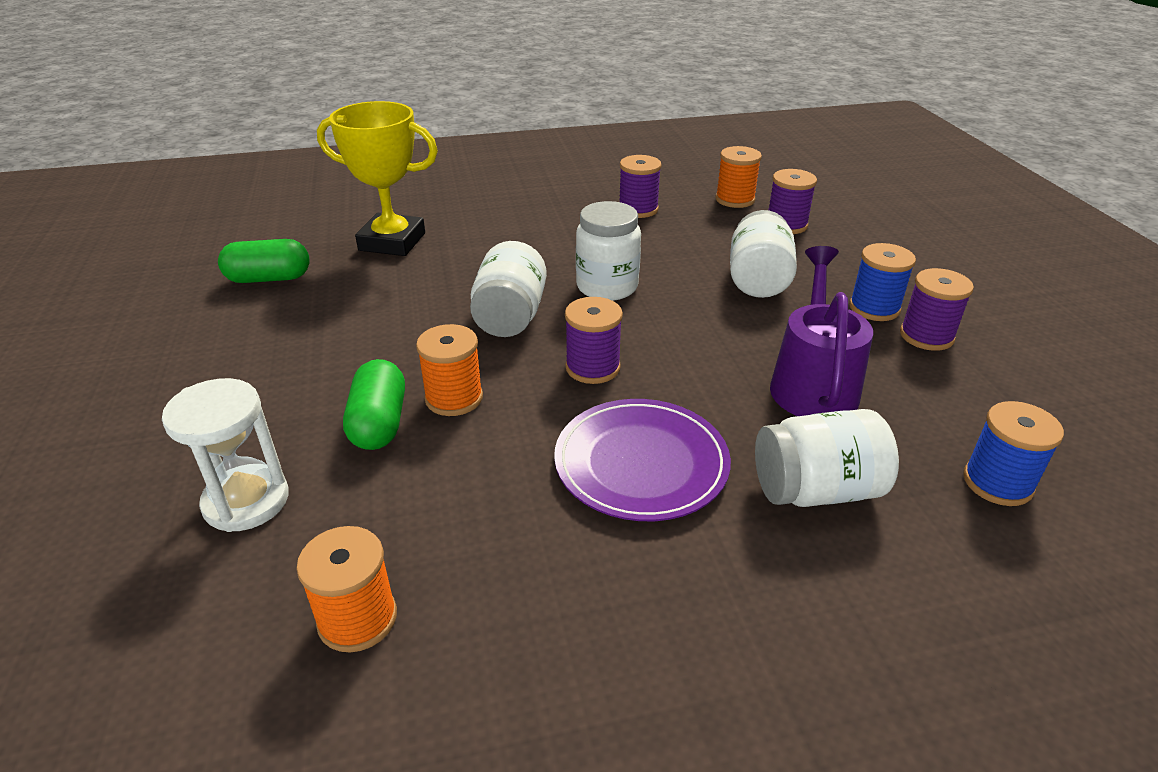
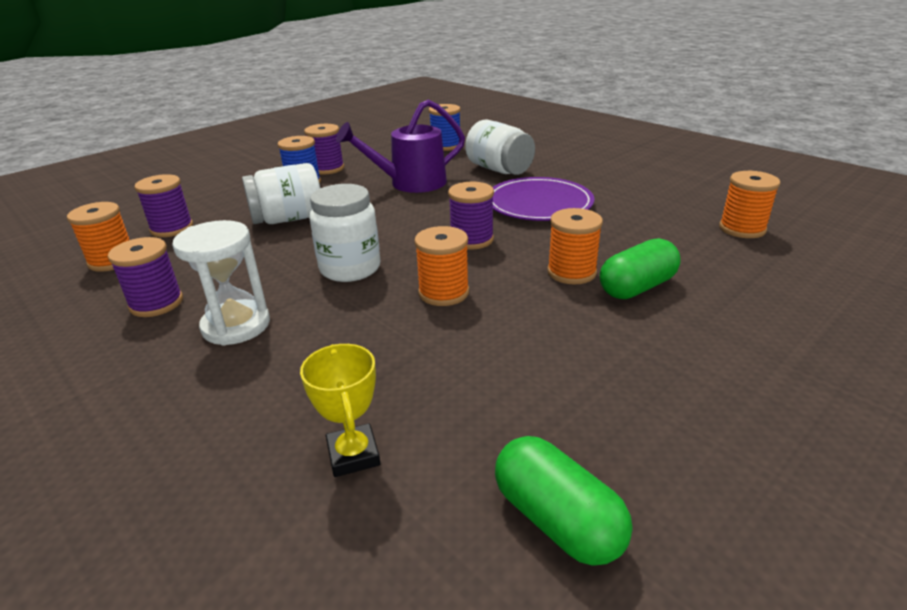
camera: 120 degrees left, 5 degrees down
white hourglass [162,378,289,532] -> white hourglass moved to [172,220,270,346]
yellow trophy [317,101,438,256] -> yellow trophy [300,344,380,477], size x0.54
white jar [470,241,547,337] -> orange spool [414,226,469,306]

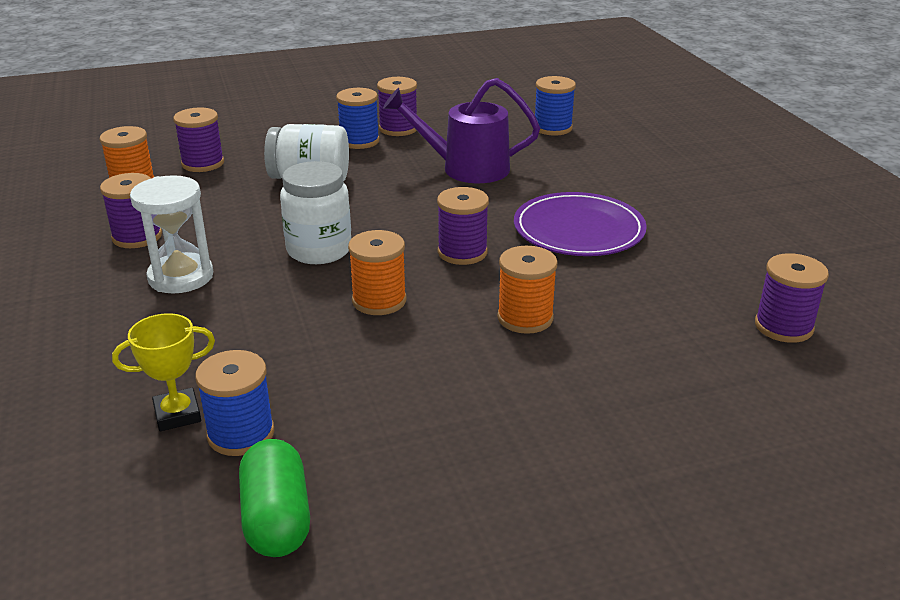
camera: 25 degrees right, 0 degrees up
yellow trophy [300,344,380,477] -> yellow trophy turned 60 degrees clockwise [112,313,215,431]
white jar [465,120,535,175] -> none
green capsule [600,238,681,299] -> none
orange spool [719,171,780,238] -> purple spool [755,253,829,343]
none -> blue spool [195,350,274,456]

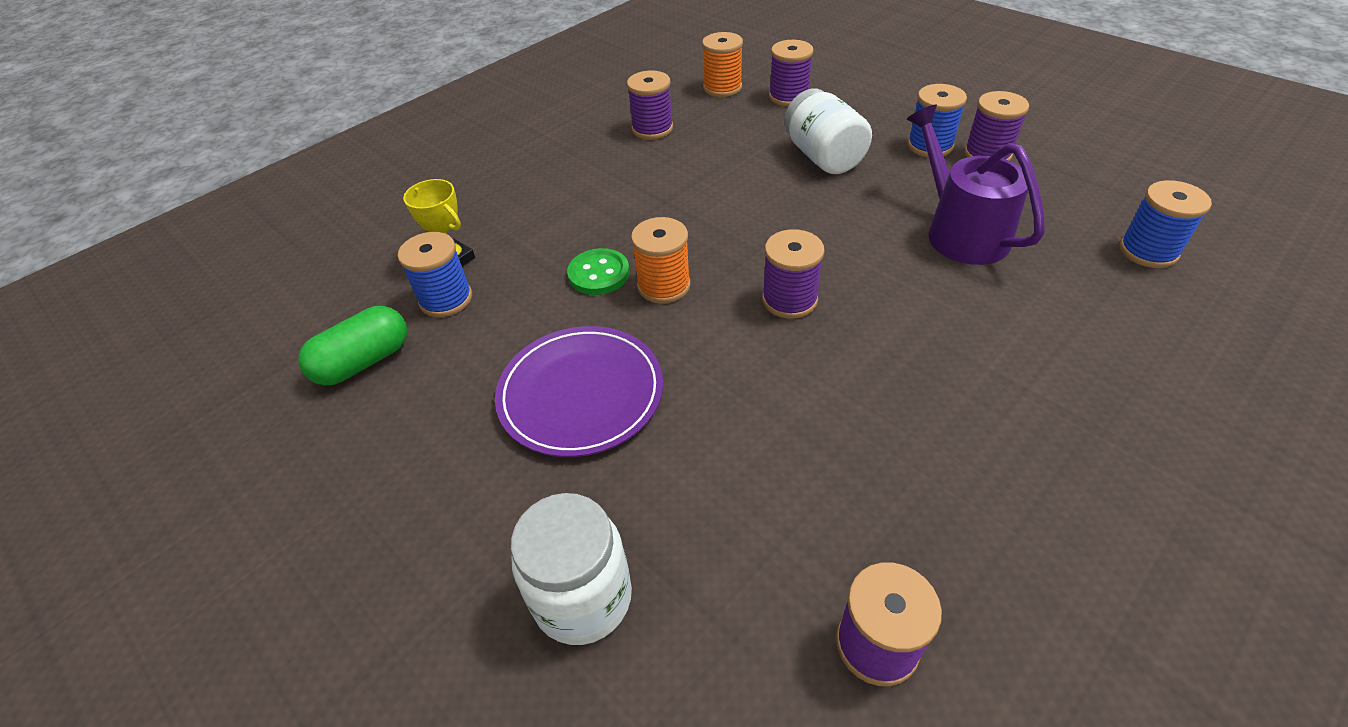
camera: 65 degrees right, 15 degrees up
white hourglass [130,175,213,293] -> none
white jar [280,161,351,264] -> white jar moved to [511,493,632,645]
orange spool [497,246,558,334] -> none
purple plate [514,192,647,256] -> purple plate moved to [495,326,663,457]
none -> green button [567,248,630,295]

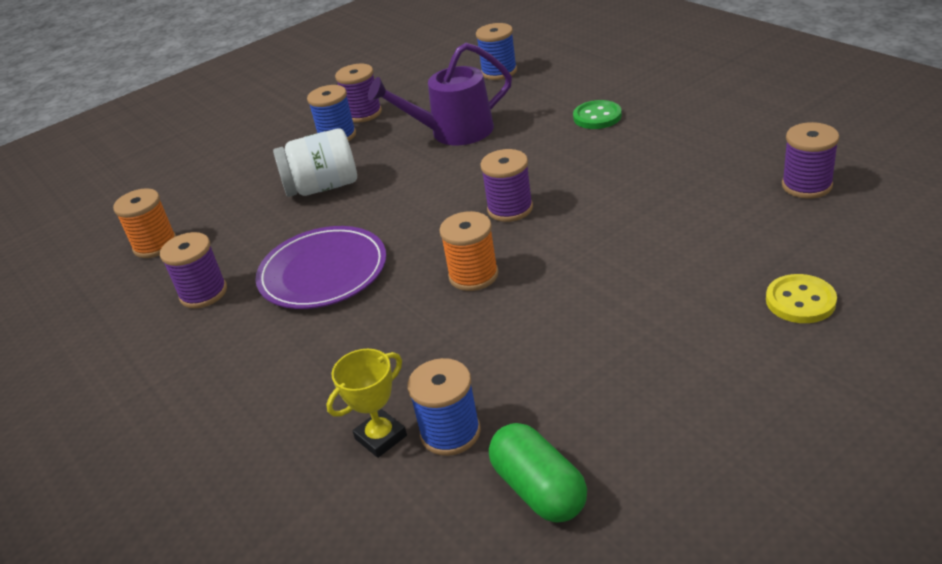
camera: 80 degrees left, 10 degrees down
purple plate [495,326,663,457] -> purple plate moved to [256,226,386,309]
white jar [511,493,632,645] -> yellow button [766,274,837,323]
green button [567,248,630,295] -> green button moved to [573,100,622,129]
purple spool [769,40,814,106] -> none

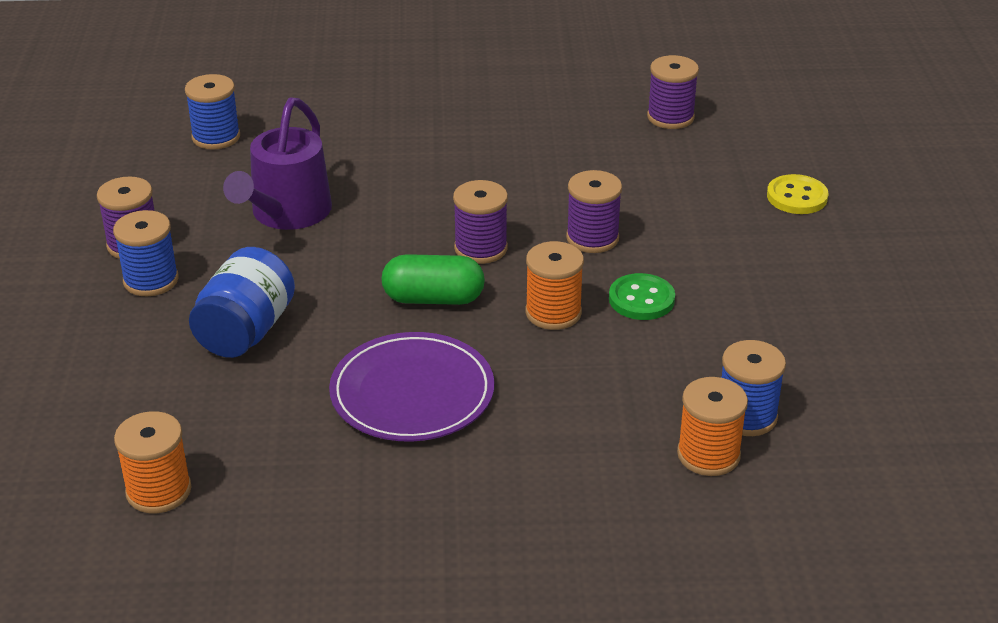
camera: 60 degrees left, 0 degrees up
purple spool [160,232,227,308] -> purple spool moved to [566,170,622,253]
white jar [273,129,357,197] -> blue jar [189,247,295,358]
yellow trophy [326,349,407,458] -> orange spool [677,377,748,476]
green capsule [489,423,587,523] -> green capsule moved to [381,254,485,305]
green button [573,100,622,129] -> green button moved to [609,273,675,320]

